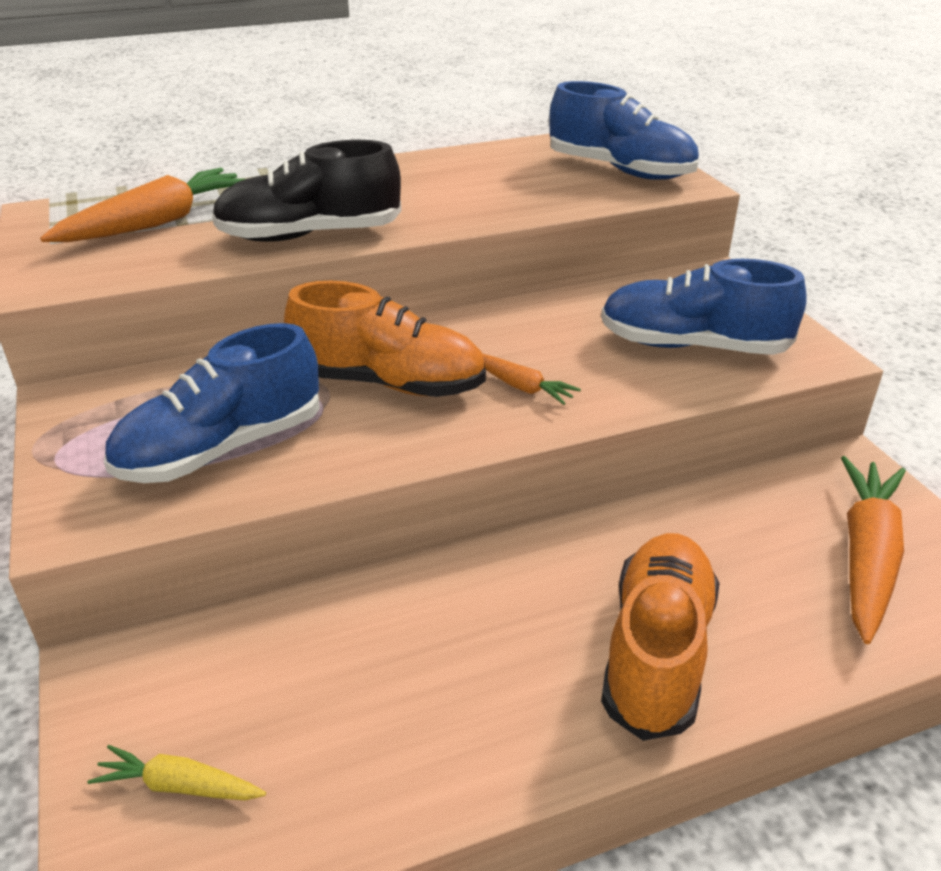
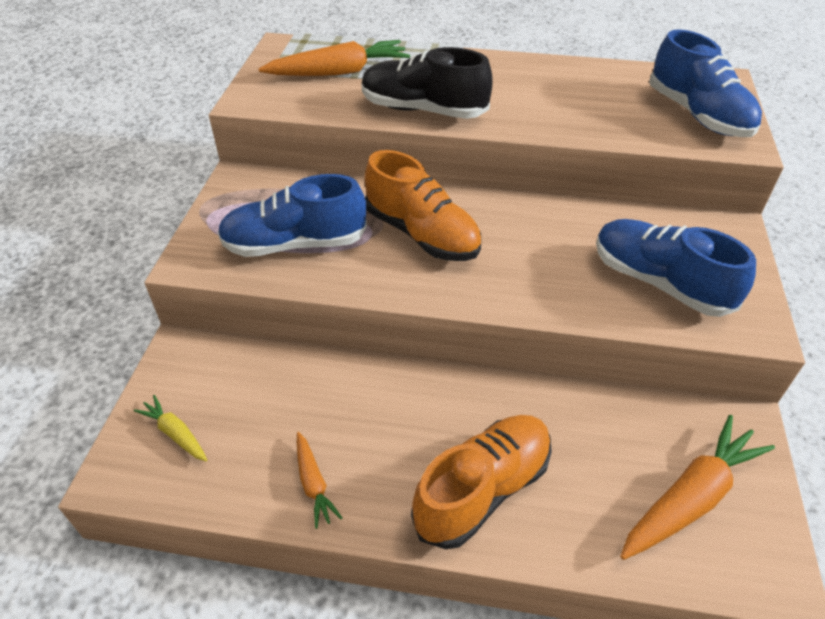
camera: 30 degrees right, 10 degrees up
orange carrot [482,354,581,405] -> orange carrot moved to [297,432,342,529]

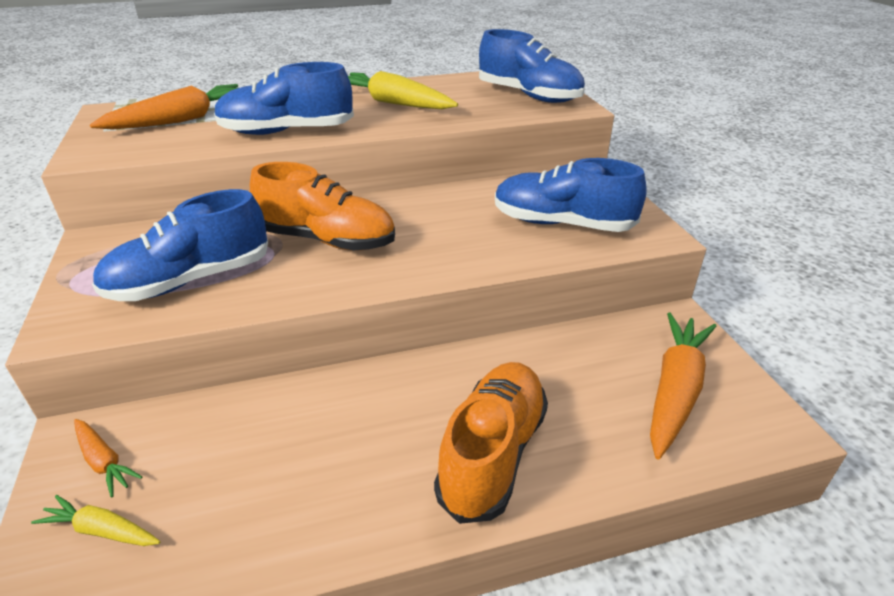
camera: 25 degrees left, 10 degrees down
orange carrot [297,432,342,529] -> orange carrot moved to [74,419,142,498]
black shoe [362,47,493,119] -> blue shoe [214,62,354,135]
none -> yellow carrot [348,71,458,109]

